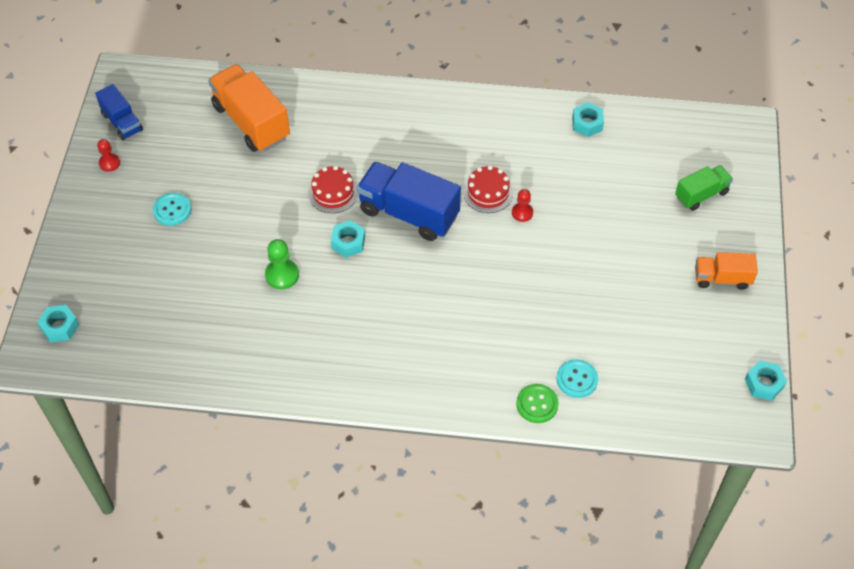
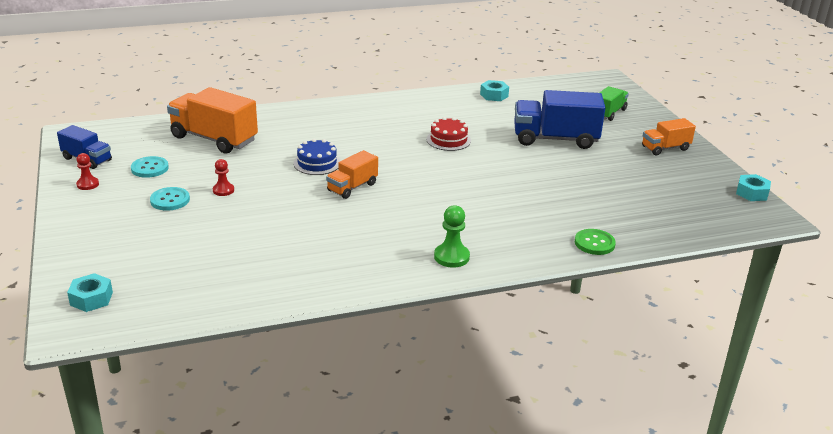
camera: 25 degrees left, 25 degrees down
green pawn [265,239,299,289] -> green pawn moved to [434,205,470,268]
red cake [308,166,358,213] -> blue cake [293,138,340,175]
turquoise nut [331,220,365,258] -> orange truck [326,150,378,199]
blue truck [357,162,461,241] -> blue truck moved to [514,90,605,149]
red pawn [512,189,533,222] -> red pawn moved to [213,159,234,196]
turquoise button [557,359,598,398] -> turquoise button moved to [131,156,169,178]

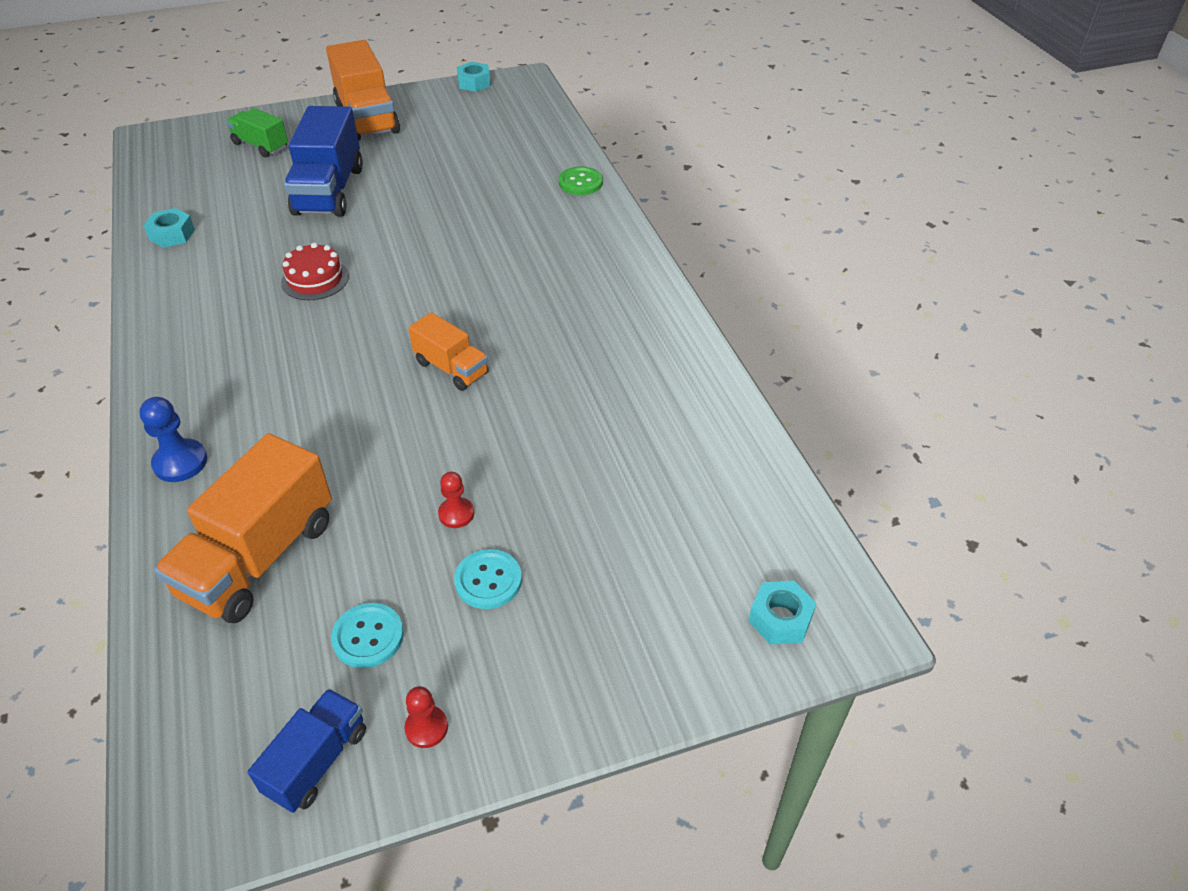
camera: 90 degrees left, 15 degrees up
blue cake [293,138,340,175] -> none
green pawn [434,205,470,268] -> none
orange truck [642,118,696,155] -> orange truck [326,40,400,141], size x1.77
none -> blue pawn [139,397,207,482]

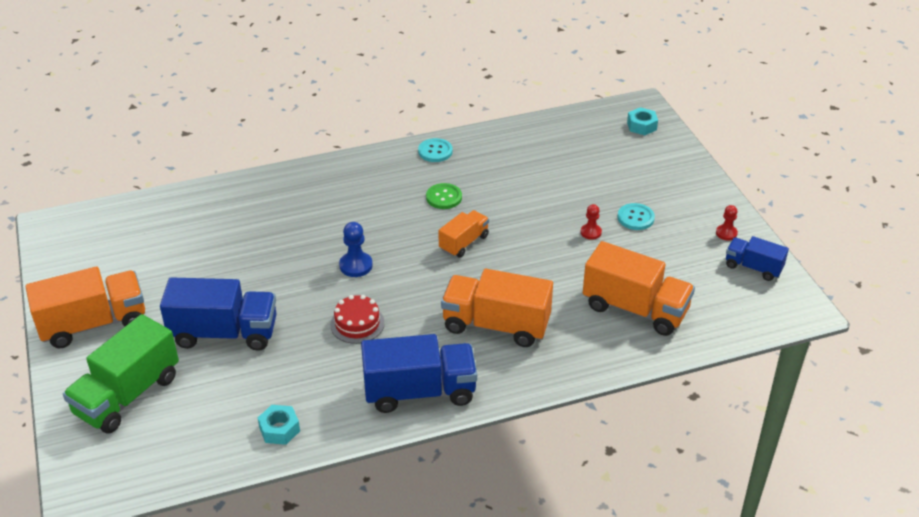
camera: 90 degrees left, 5 degrees down
blue pawn [139,397,207,482] -> blue pawn moved to [339,222,373,277]
green truck [226,108,288,157] -> green truck [63,314,179,434], size x1.77
turquoise button [331,603,404,668] -> turquoise button moved to [418,138,452,162]
turquoise nut [457,62,491,92] -> none
green button [559,167,603,195] -> green button moved to [426,183,462,209]
none -> blue truck [361,334,477,413]
none -> orange truck [441,269,553,347]

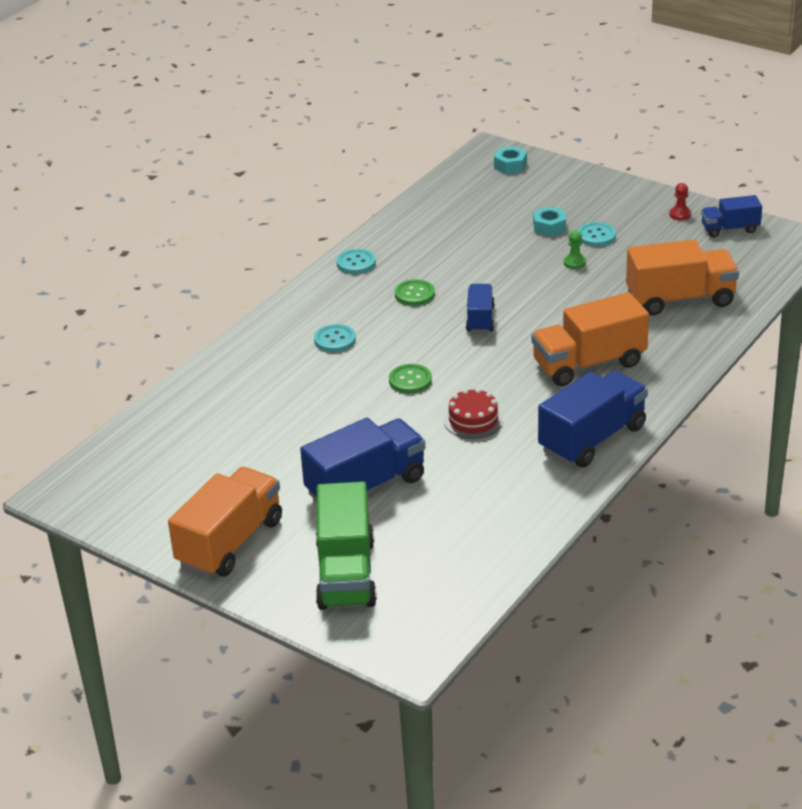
camera: 35 degrees left, 5 degrees down
turquoise nut [258,405,300,445] -> turquoise nut moved to [533,206,566,237]
blue pawn [339,222,373,277] -> green button [389,364,432,393]
orange truck [438,210,489,258] -> blue truck [466,284,495,333]
red pawn [581,204,602,240] -> green pawn [564,230,586,269]
none -> turquoise button [314,324,356,352]

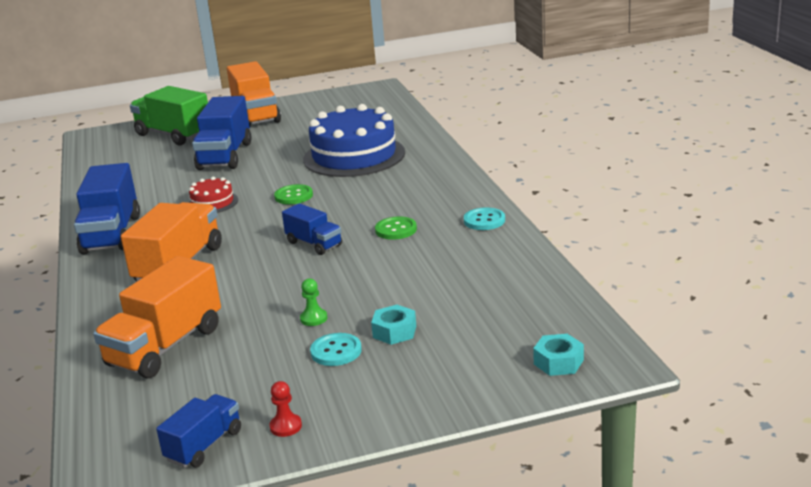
camera: 130 degrees right, 10 degrees down
turquoise button [314,324,356,352] -> none
none -> blue cake [303,104,405,177]

